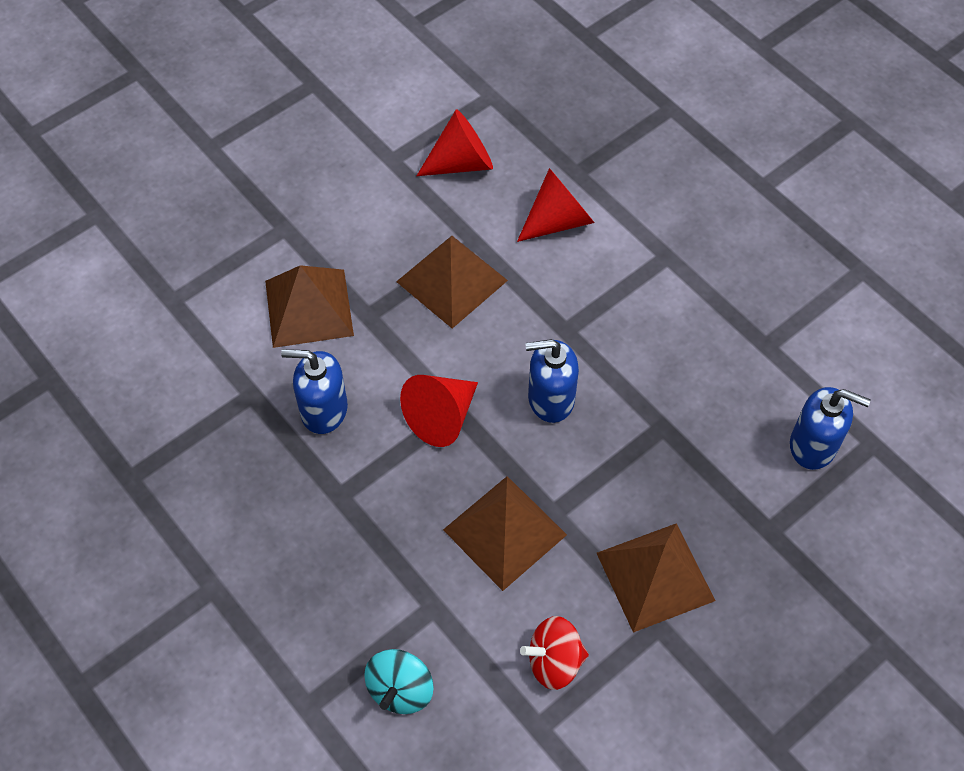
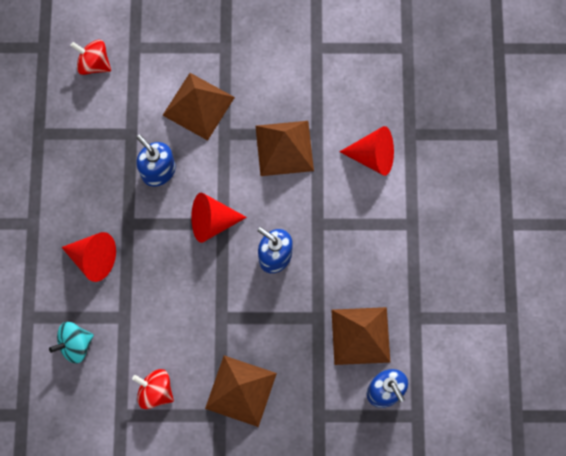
camera: 40 degrees right, 15 degrees up
red cone [417,109,493,176] -> red cone moved to [61,232,116,282]
brown pyramid [443,476,567,591] -> brown pyramid moved to [331,307,390,365]
none -> red spinning top [70,40,111,75]

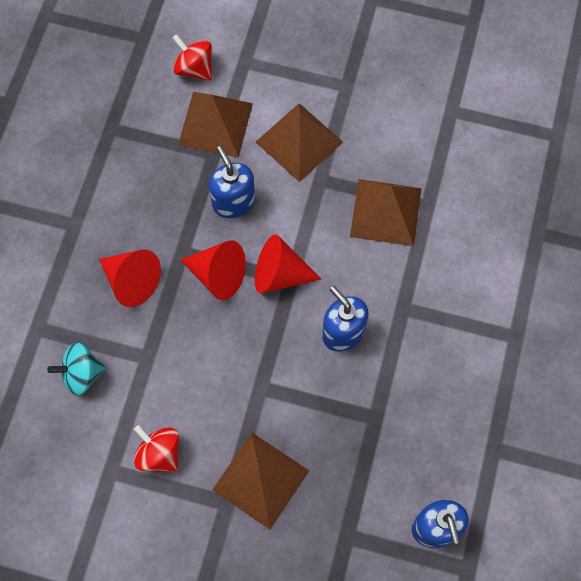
camera: 15 degrees right, 5 degrees down
brown pyramid [331,307,390,365] -> brown pyramid moved to [178,92,253,158]
red cone [339,126,394,176] -> red cone moved to [181,240,246,300]

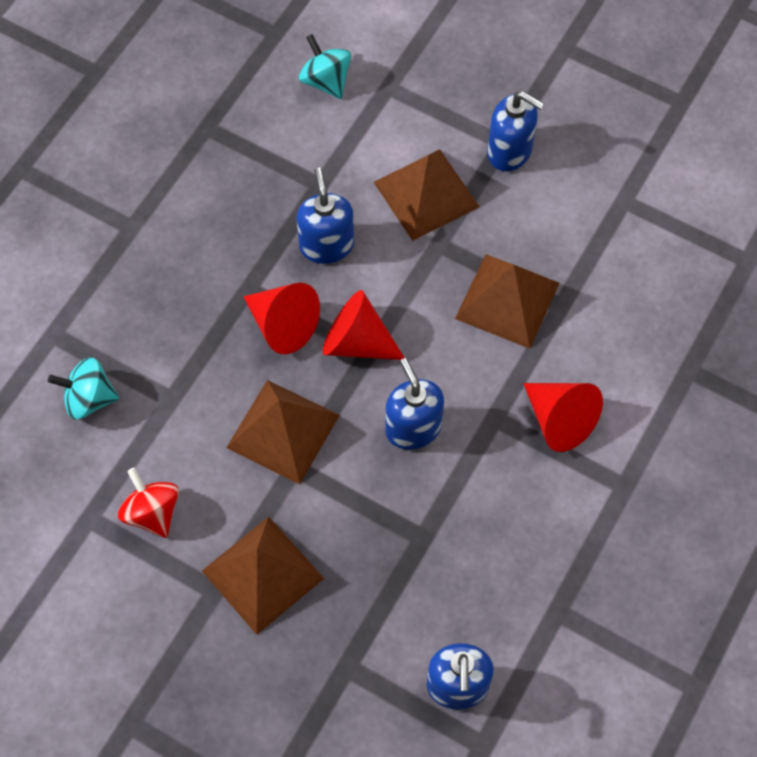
camera: 15 degrees right, 5 degrees down
red cone [99,250,161,307] -> red cone moved to [523,383,603,452]
red spinning top [172,34,212,81] -> turquoise spinning top [299,34,351,99]
brown pyramid [178,92,253,158] -> brown pyramid moved to [226,380,340,484]
none -> blue soap dispenser [487,91,544,171]

